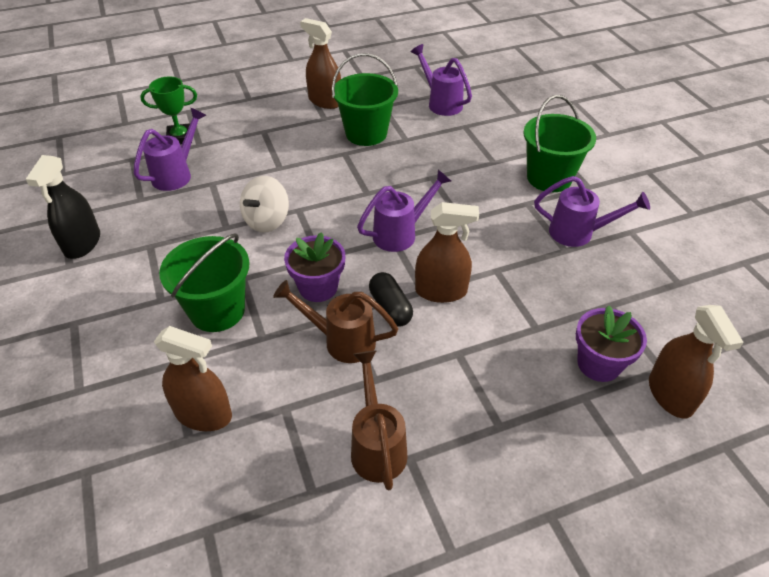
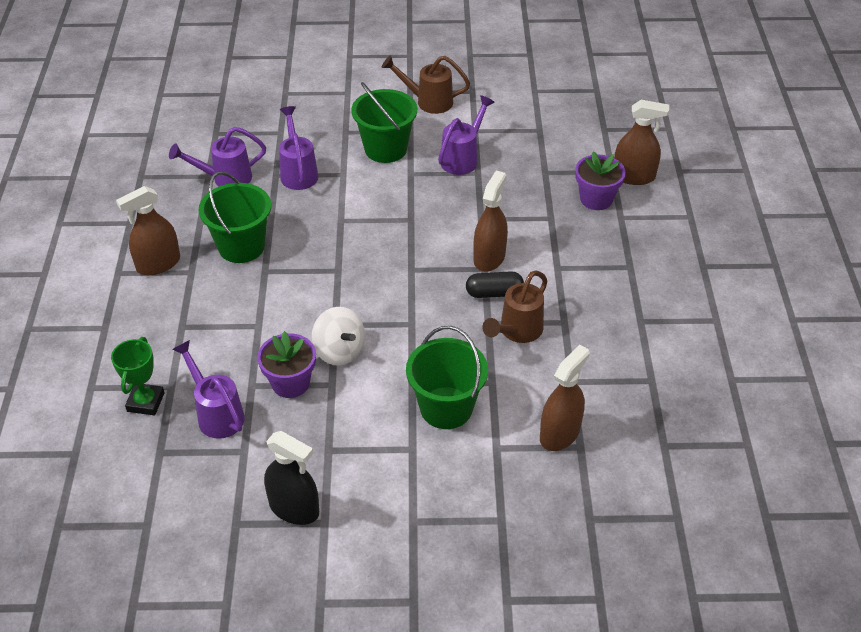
camera: 70 degrees left, 0 degrees up
purple flower pot [284,232,345,302] -> purple flower pot moved to [257,331,316,398]
brown watering can [351,351,408,490] -> brown watering can moved to [382,55,470,114]
purple watering can [357,169,451,252] -> purple watering can moved to [279,106,318,190]

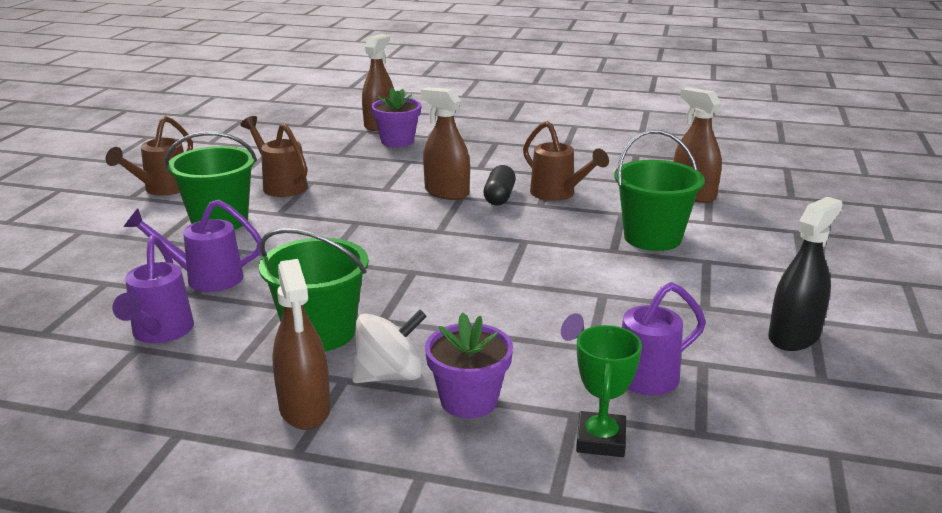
camera: 75 degrees left, 20 degrees down
green trophy [111,337,165,415] -> green trophy turned 75 degrees clockwise [576,325,642,457]
purple flower pot [257,331,316,398] -> purple flower pot moved to [425,313,513,418]
white spinning top [311,307,365,366] -> white spinning top moved to [352,309,427,383]
purple watering can [438,95,495,175] -> brown watering can [240,116,308,197]

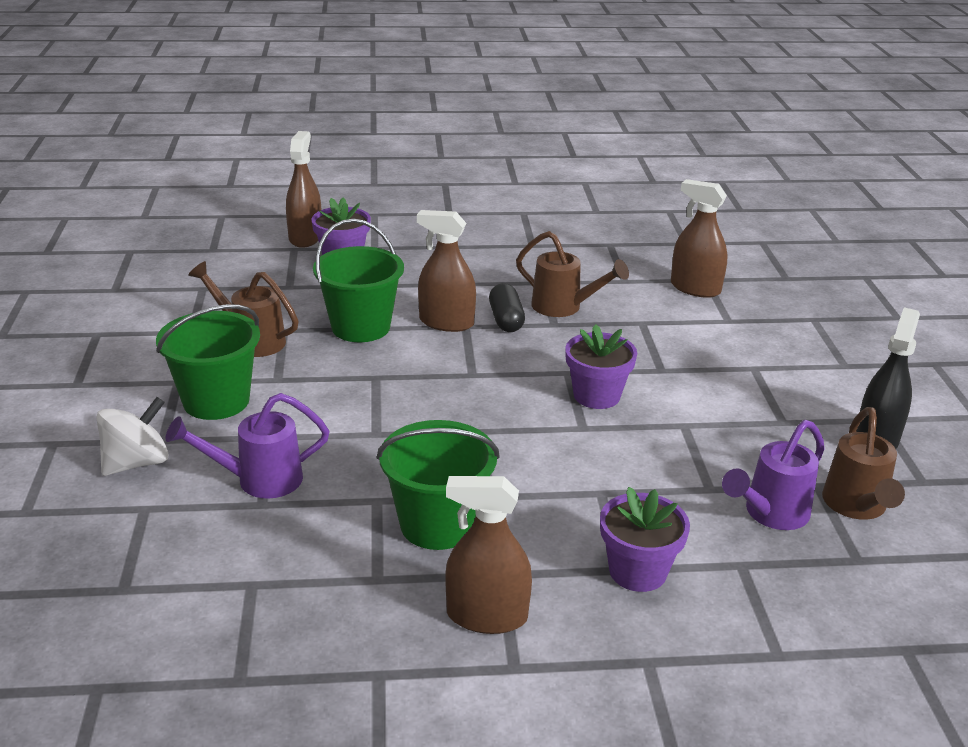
camera: 20 degrees left, 5 degrees up
brown watering can [106,116,193,196] -> brown watering can moved to [822,407,905,520]
purple watering can [112,235,194,344] -> none
brown spray bottle [272,259,331,430] -> brown spray bottle turned 135 degrees clockwise [446,476,532,634]
white spinning top [352,309,427,383] -> white spinning top moved to [96,397,169,476]
green trophy [576,325,642,457] -> none
green bucket [614,130,705,251] -> green bucket moved to [313,219,404,342]
none -> purple flower pot [565,324,637,409]

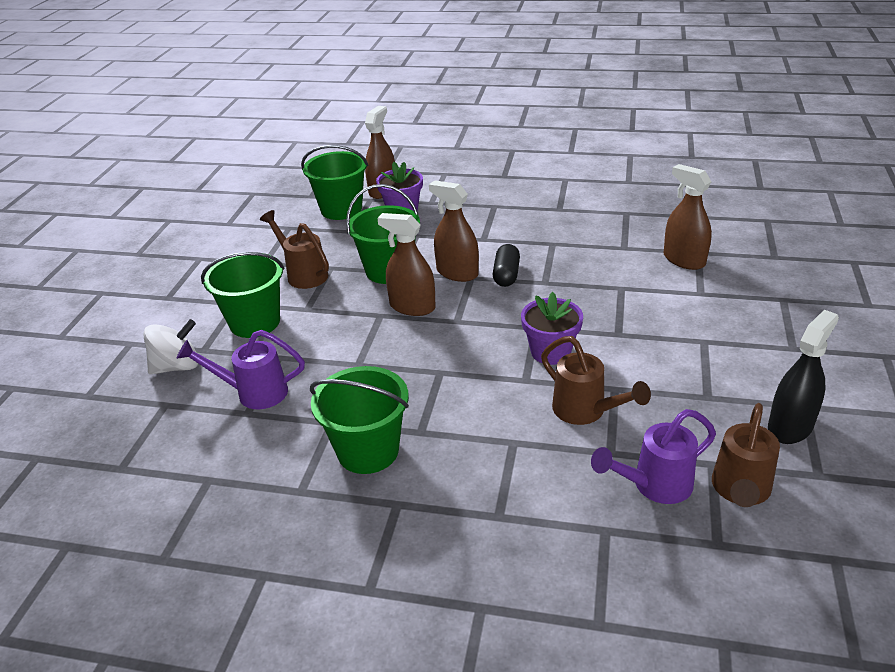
camera: 20 degrees right, 5 degrees up
brown spray bottle [446,476,532,634] -> brown spray bottle moved to [378,213,436,316]
brown watering can [516,231,629,317] -> brown watering can moved to [541,336,651,425]
purple flower pot [600,487,690,592] -> none
none -> green bucket [301,145,368,220]

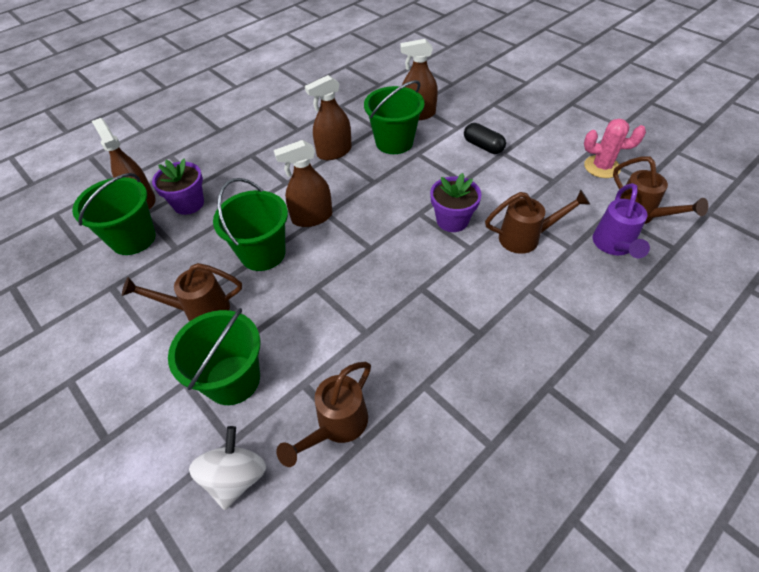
camera: 55 degrees left, 15 degrees up
purple watering can [176,330,305,409] -> brown watering can [276,362,371,467]
green bucket [310,366,409,474] -> green bucket moved to [364,80,425,154]
brown spray bottle [378,213,436,316] -> brown spray bottle moved to [305,75,352,160]
black capsule [493,244,520,287] -> black capsule moved to [464,123,506,154]
black spray bottle [768,310,839,444] -> pink cactus [584,119,646,178]

